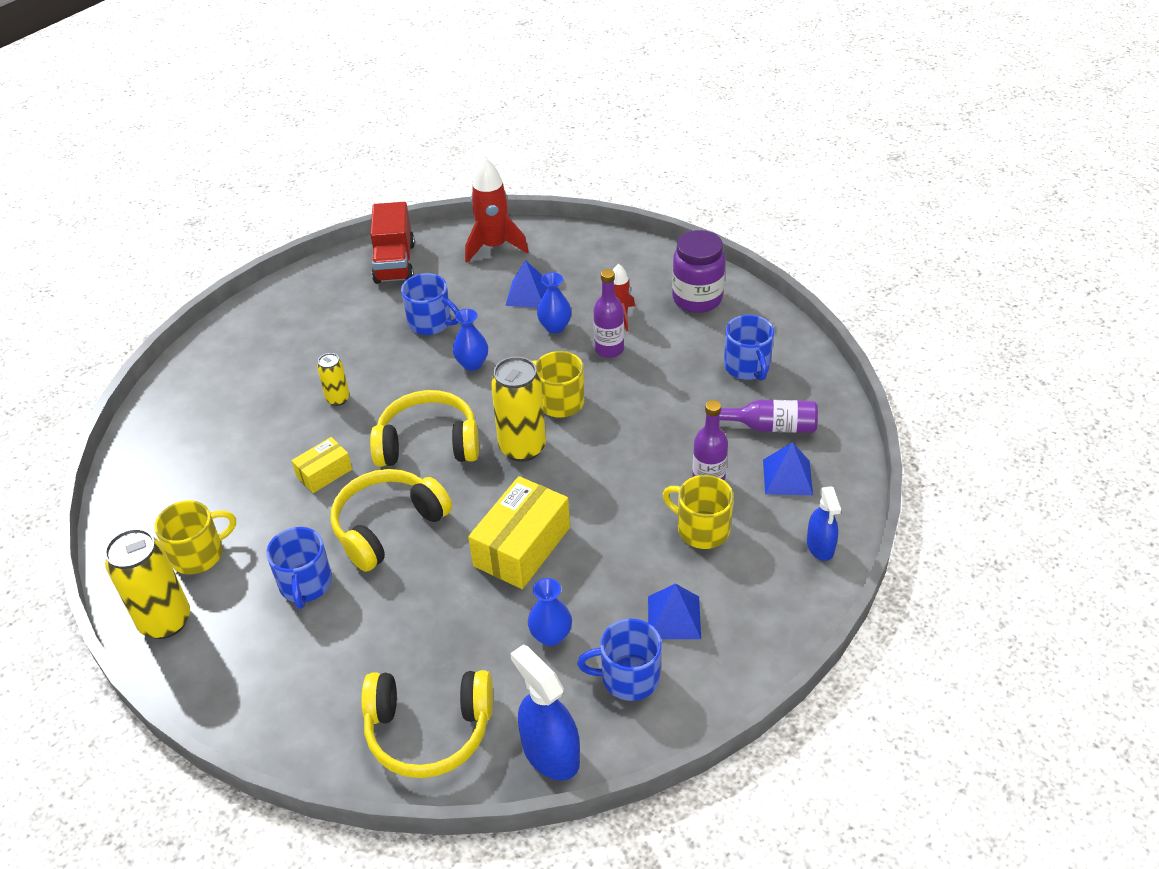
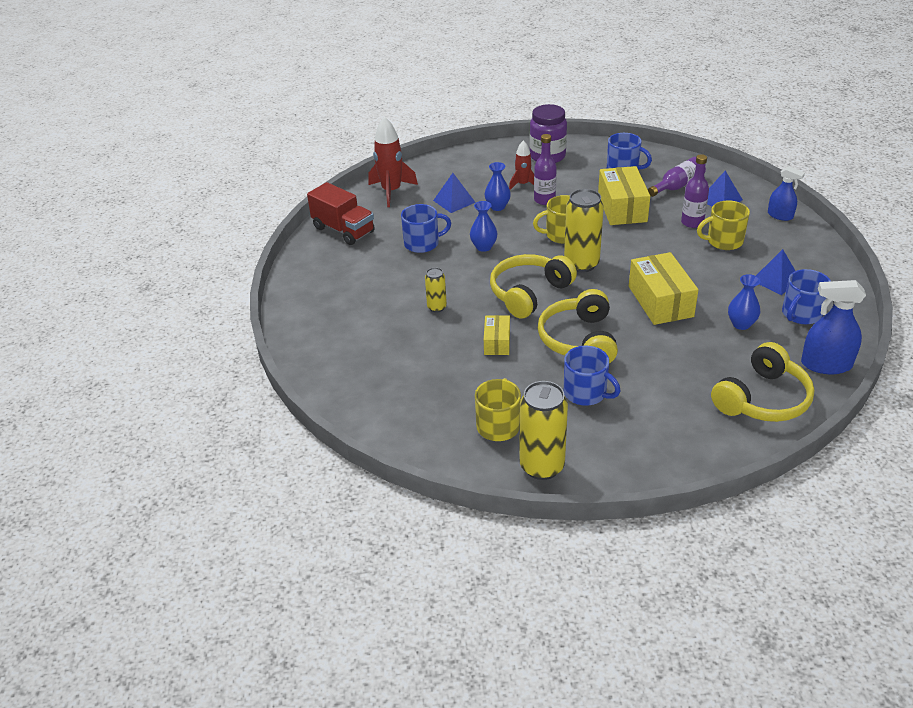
camera: 45 degrees left, 5 degrees down
none -> yellow box [598,166,650,225]

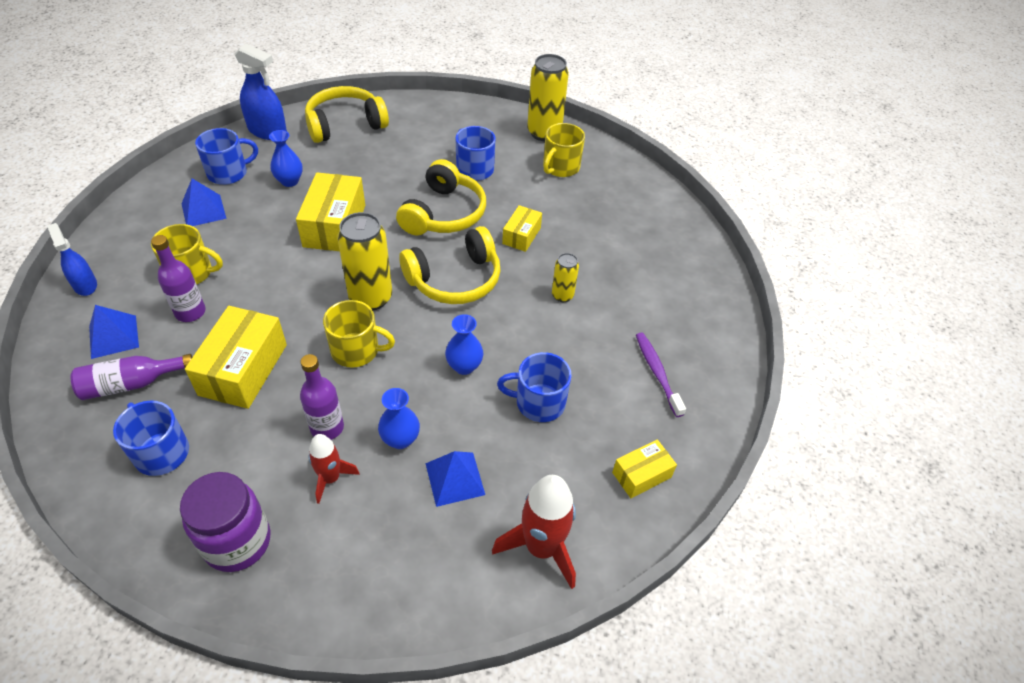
camera: 165 degrees left, 10 degrees up
red truck [307,182,375,245] -> yellow box [612,439,677,498]
none -> purple toothbrush [636,332,686,417]

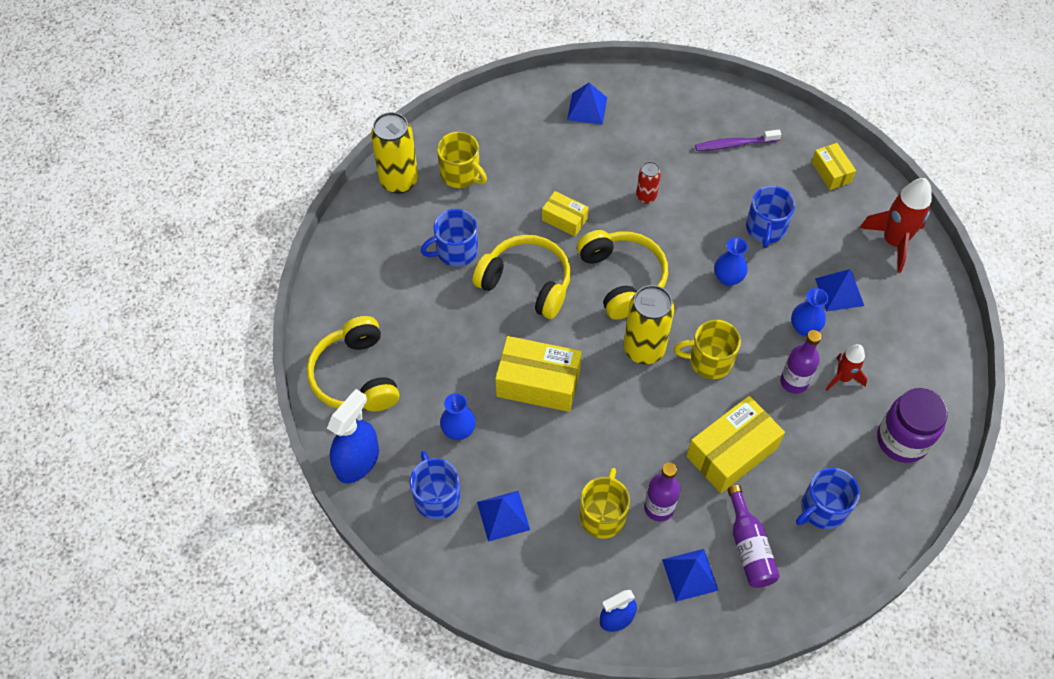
camera: 80 degrees left, 10 degrees up
yellow box [185,306,287,409] -> yellow box turned 60 degrees counterclockwise [687,396,785,493]
yellow mug [323,300,395,368] -> yellow mug turned 105 degrees counterclockwise [674,320,741,379]
yellow can [552,253,579,302] -> red can [636,162,661,204]
none -> blue pyramid [567,83,607,125]

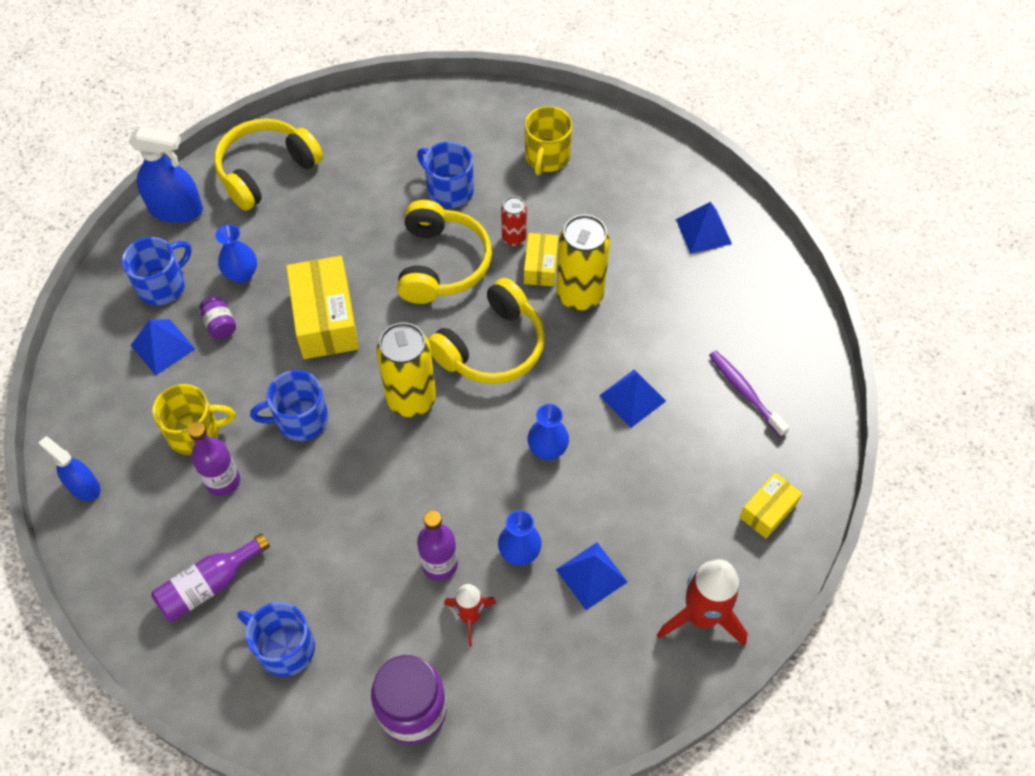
camera: 65 degrees right, 0 degrees up
yellow can [371,112,418,194] -> yellow can moved to [556,215,610,311]
red can [636,162,661,204] -> red can moved to [501,196,527,246]
blue pyramid [662,549,719,602] -> blue pyramid moved to [599,369,666,428]
yellow mug [674,320,741,379] -> none
yellow box [687,396,785,493] -> none
blue mug [746,186,795,248] -> blue mug moved to [250,370,328,441]
none -> purple jar [199,296,236,339]

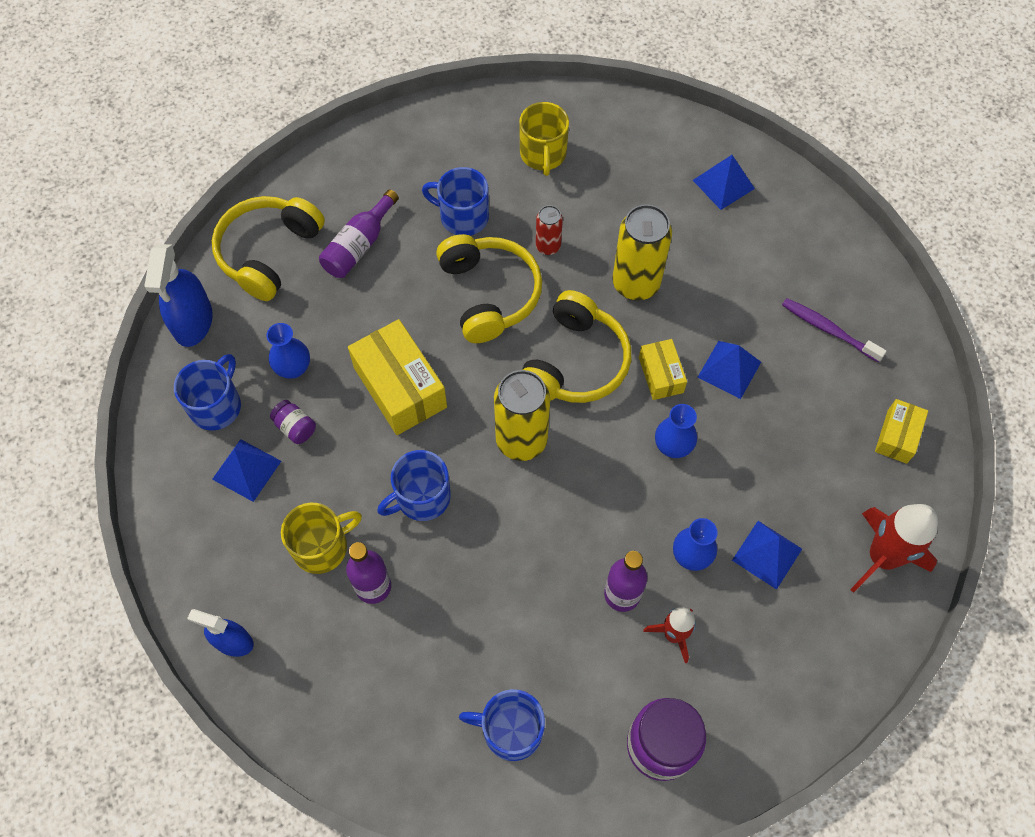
camera: 20 degrees left, 5 degrees up
blue spray bottle [128,126,203,223] -> blue spray bottle turned 105 degrees clockwise [144,244,213,347]
purple bottle [151,533,270,622] -> purple bottle moved to [319,189,399,278]
yellow box [524,233,558,287] -> yellow box moved to [639,339,687,400]

